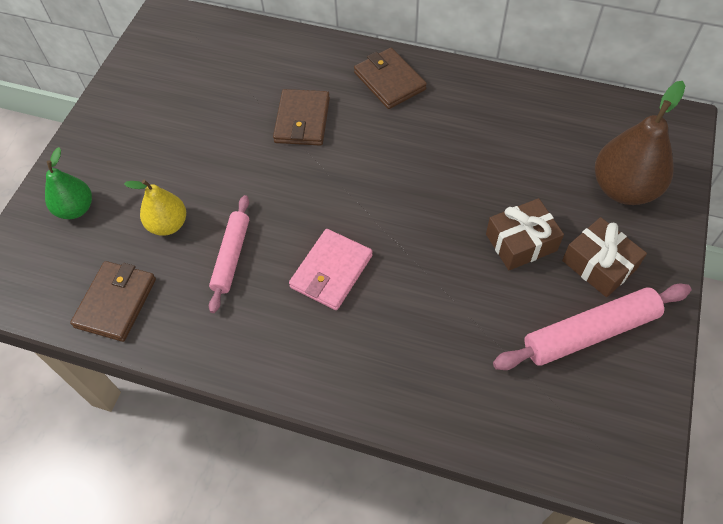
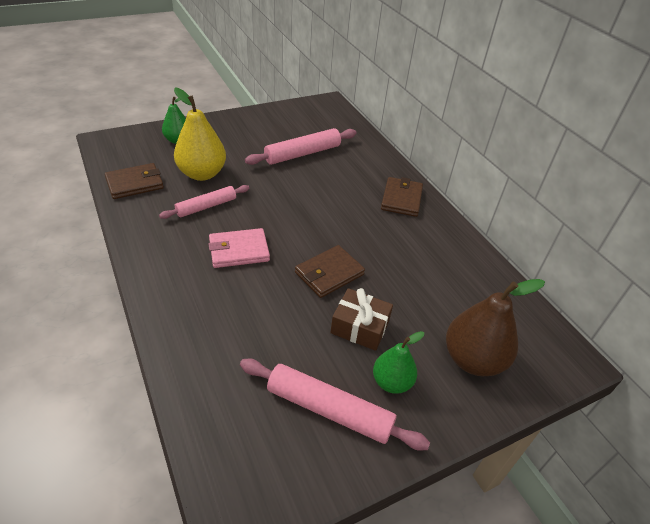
camera: 40 degrees right, 15 degrees down
yellow pear [124,180,186,236] -> yellow pear [174,88,226,181], size x1.64
brown wallet [273,89,330,146] -> brown wallet moved to [295,245,365,298]
brown gift [562,217,647,297] -> green pear [373,331,424,394]
none -> pink rolling pin [245,128,357,165]

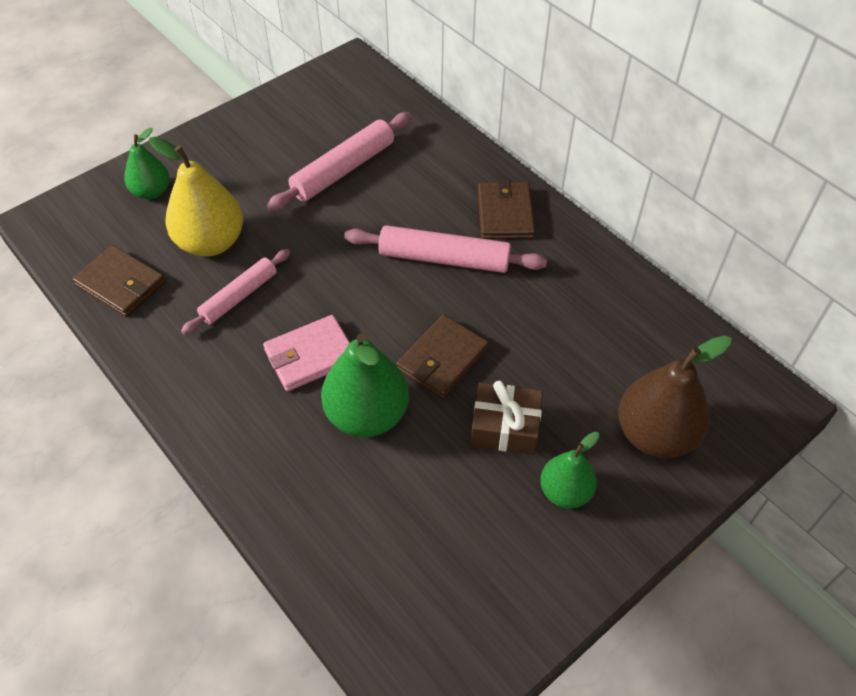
camera: 10 degrees left, 10 degrees up
brown wallet [105,163,164,199] -> brown wallet turned 75 degrees clockwise [72,245,166,317]
pink rolling pin [240,358,430,450] -> pink rolling pin moved to [344,225,547,273]
none -> green pear [321,333,409,437]

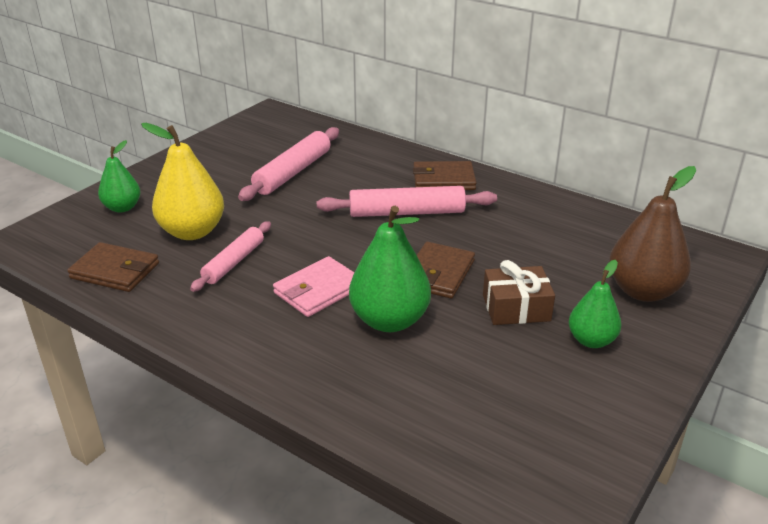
camera: 15 degrees left, 20 degrees down
brown wallet [478,179,535,239] -> brown wallet turned 75 degrees counterclockwise [413,161,477,190]

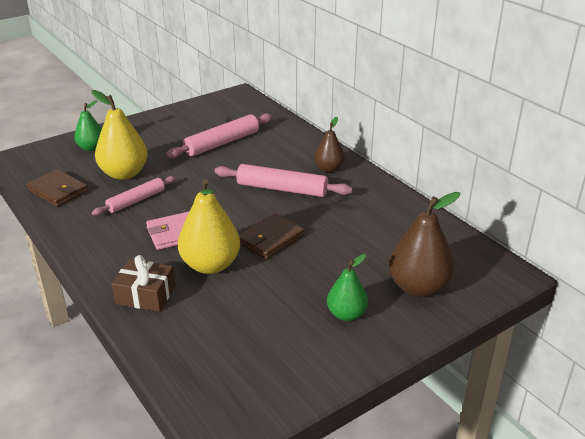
camera: 20 degrees right, 0 degrees up
green pear [349,206,431,332] -> yellow pear [178,179,240,274]
brown wallet [413,161,477,190] -> brown pear [314,117,345,173]
brown gift [483,260,555,325] -> brown gift moved to [112,255,176,312]

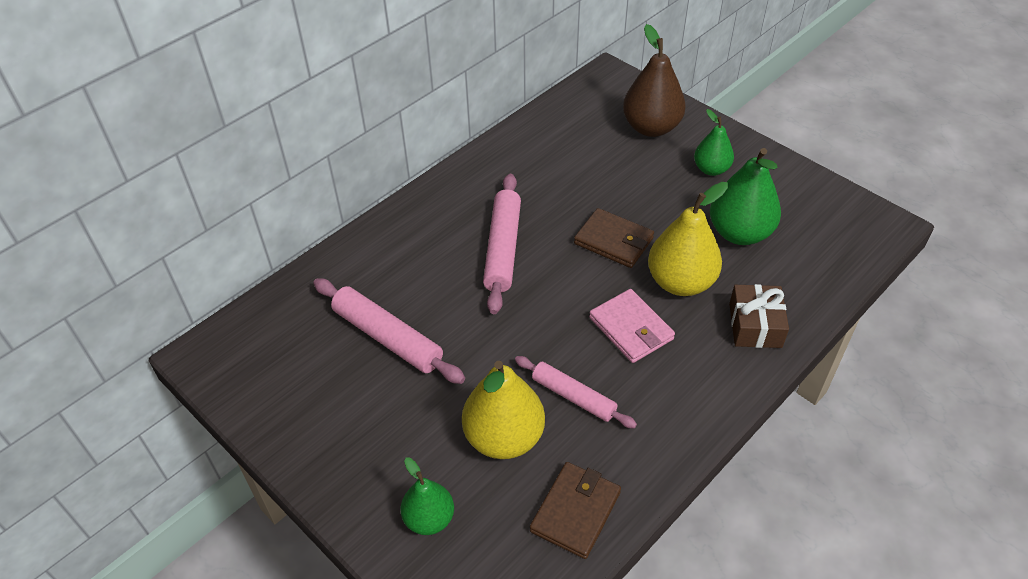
camera: 100 degrees left, 15 degrees up
brown pear [314,117,345,173] -> none
none -> green pear [710,148,781,245]

